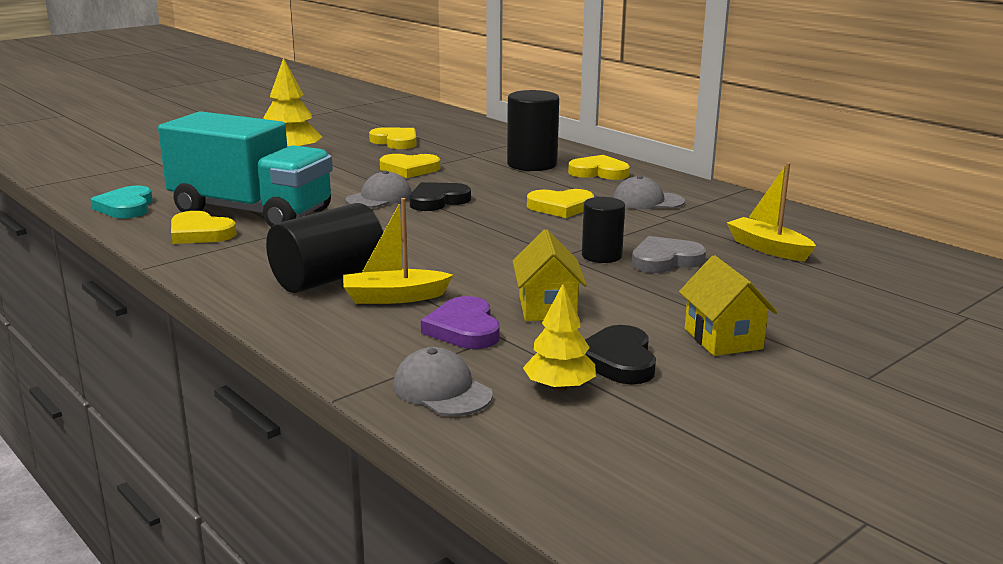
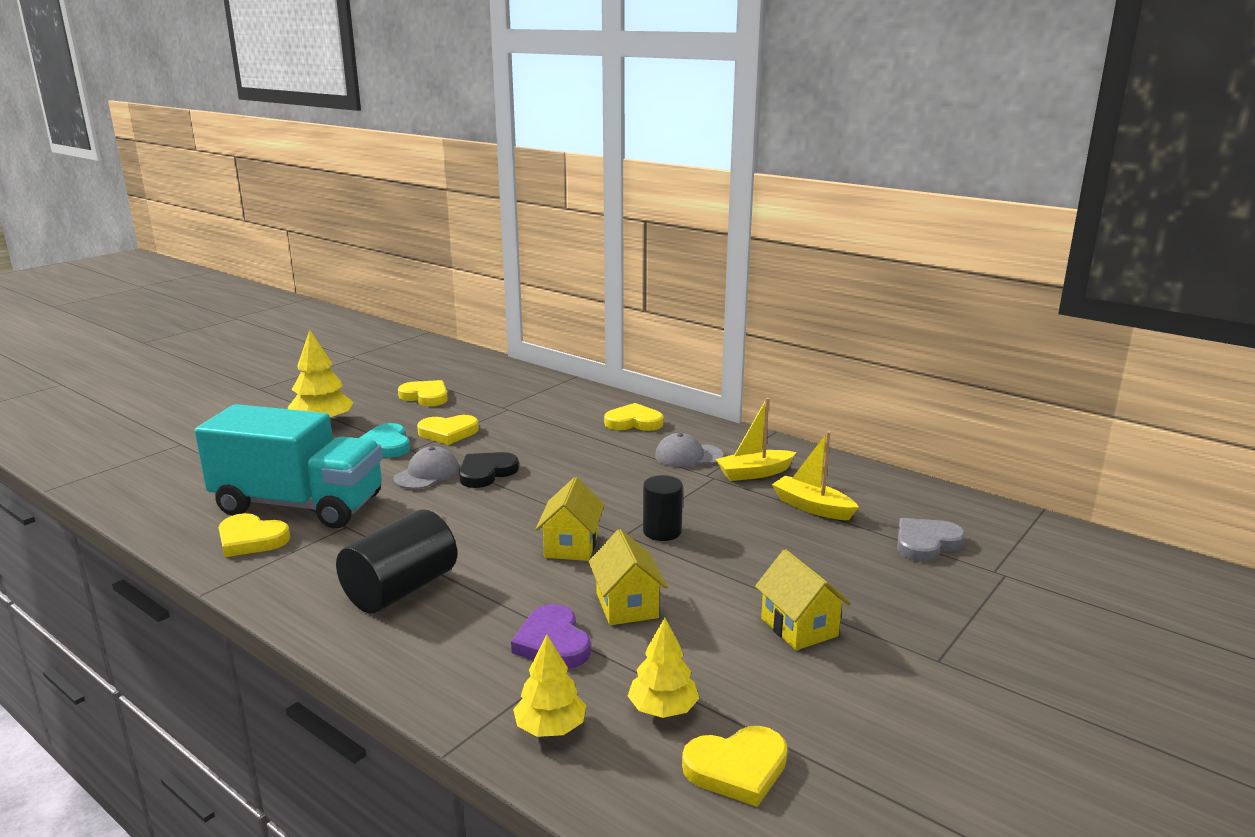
camera: 10 degrees left, 0 degrees up
turquoise heart [90,186,153,218] -> turquoise heart moved to [359,423,410,458]
yellow boat [343,198,453,304] -> yellow boat moved to [715,398,796,481]
grey cap [393,347,493,416] -> yellow tree [513,635,586,737]
black cylinder [507,90,559,171] -> none
yellow heart [527,189,594,218] -> yellow heart moved to [682,726,787,807]
black heart [585,325,656,384] -> none
grey heart [632,236,706,273] -> grey heart moved to [897,518,965,562]
none -> yellow house [536,477,604,561]

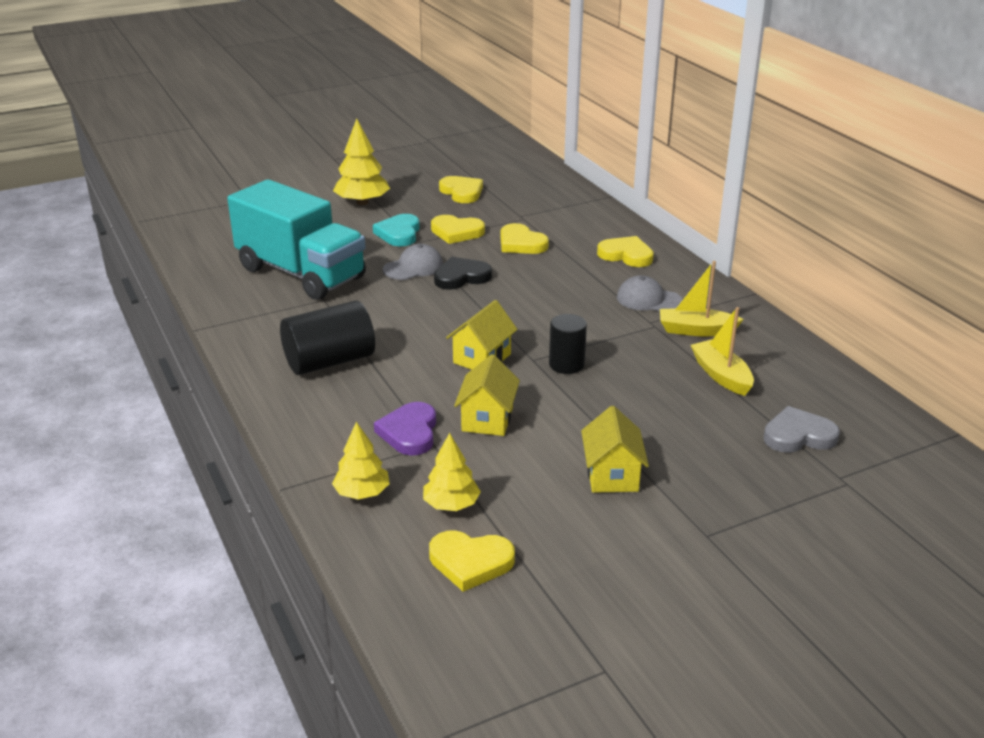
camera: 25 degrees right, 10 degrees up
yellow heart [218,513,290,557] -> yellow heart moved to [501,223,549,254]

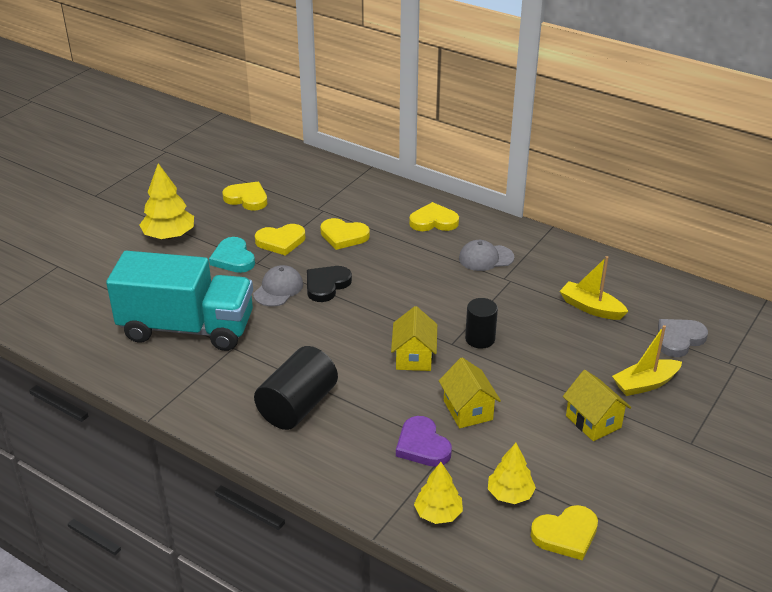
camera: 30 degrees left, 5 degrees up
yellow boat [660,261,744,336] -> yellow boat moved to [612,325,682,396]

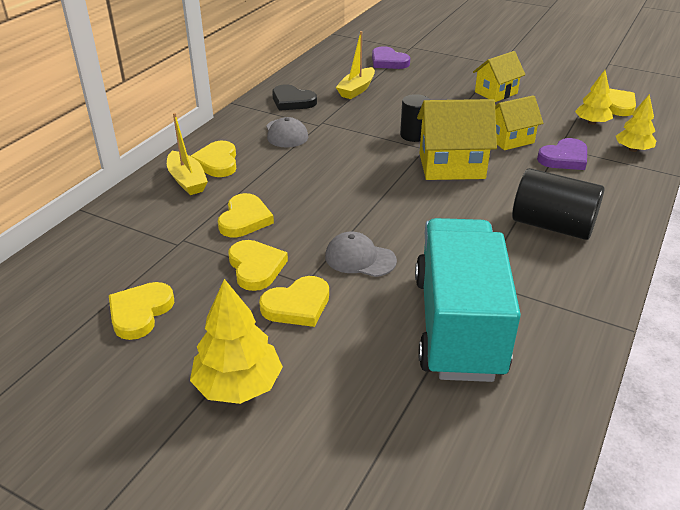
camera: 95 degrees left, 0 degrees up
turquoise heart [209,237,255,273] -> yellow heart [259,276,329,327]
black heart [307,266,352,302] -> black heart moved to [272,84,317,111]
yellow house [391,306,437,371] -> yellow house [417,99,497,180], size x1.54
yellow boat [612,325,682,396] -> yellow boat moved to [167,113,208,195]
grey heart [658,319,708,357] -> purple heart [372,46,410,69]

